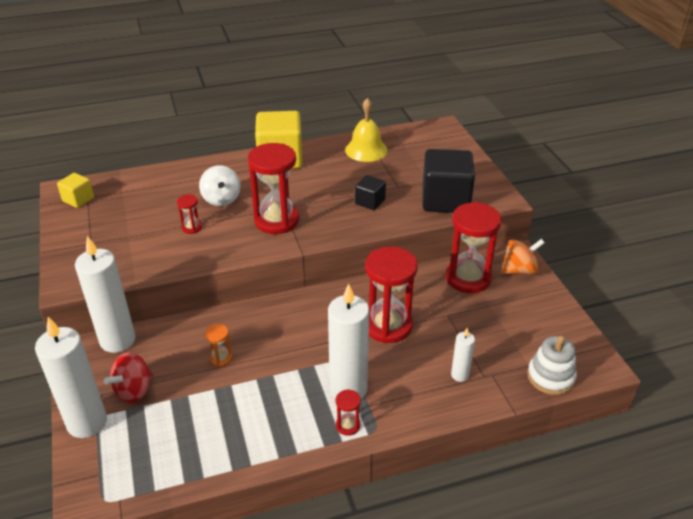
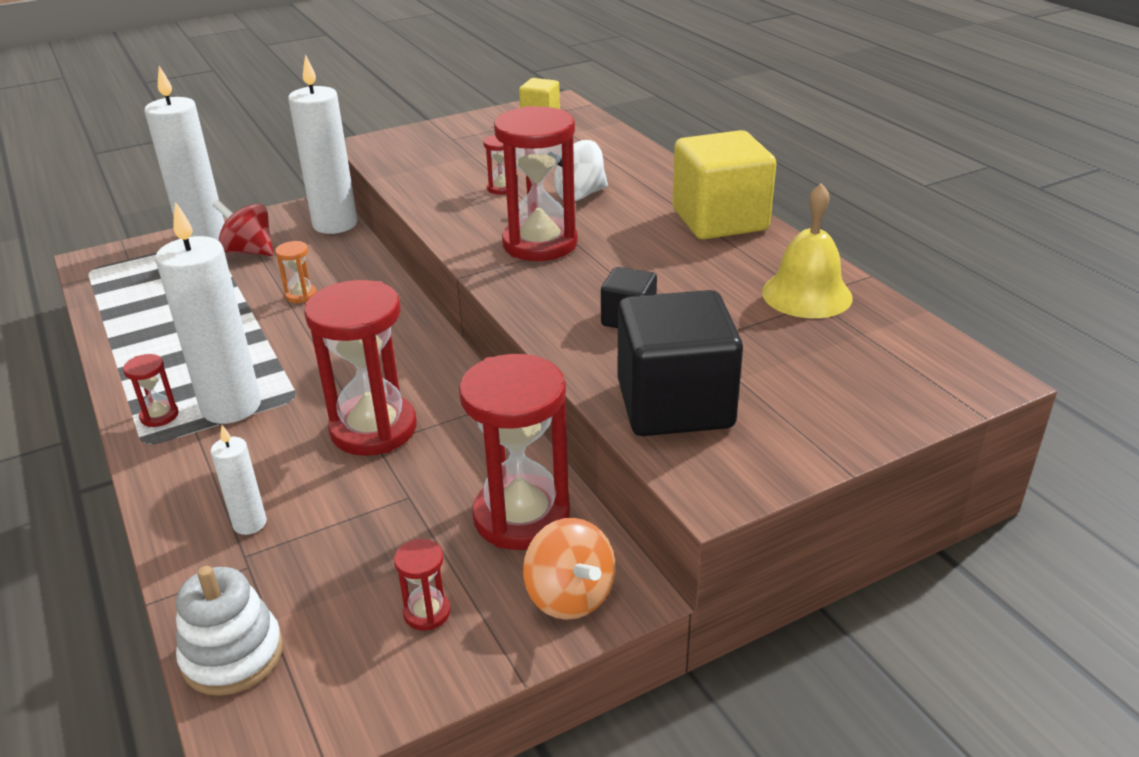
camera: 80 degrees right, 5 degrees down
none -> red hourglass [394,539,451,631]

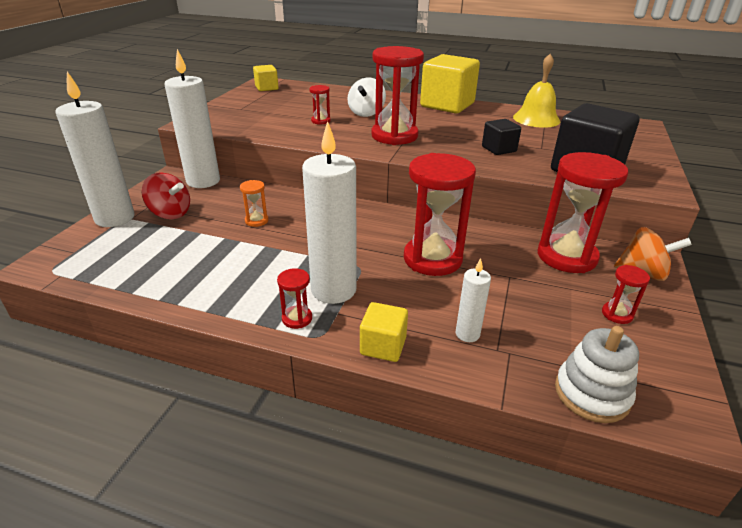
camera: 45 degrees left, 0 degrees up
red spinning top [213,200,274,256] -> red spinning top turned 135 degrees counterclockwise [142,172,190,219]
none -> yellow cube [360,302,408,362]

